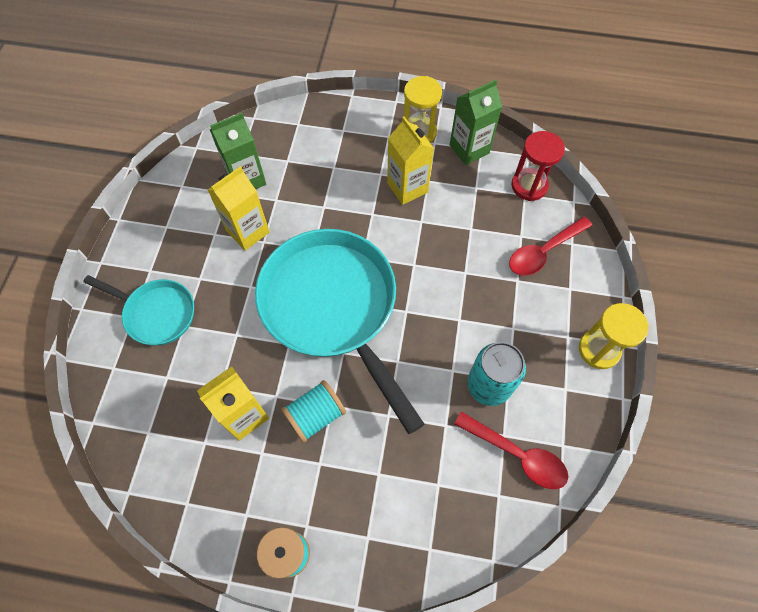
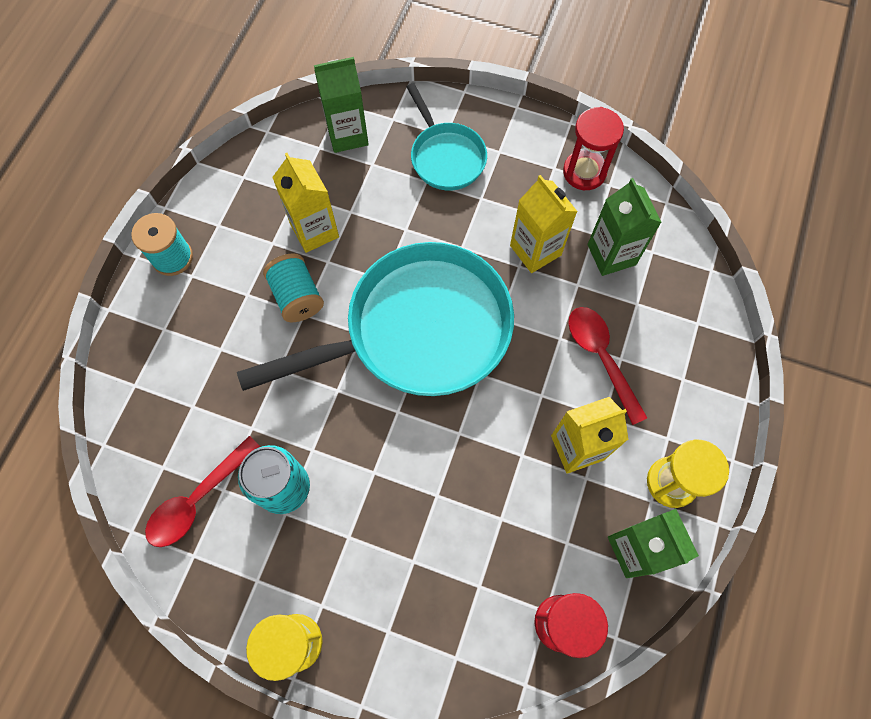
camera: 100 degrees right, 5 degrees up
turquoise pan [83,275,194,345] -> turquoise pan turned 60 degrees counterclockwise [406,83,487,190]
red spoon [509,217,593,276] -> red spoon moved to [568,307,647,425]
none -> green carton [314,57,369,153]
none -> red hourglass [563,107,624,190]

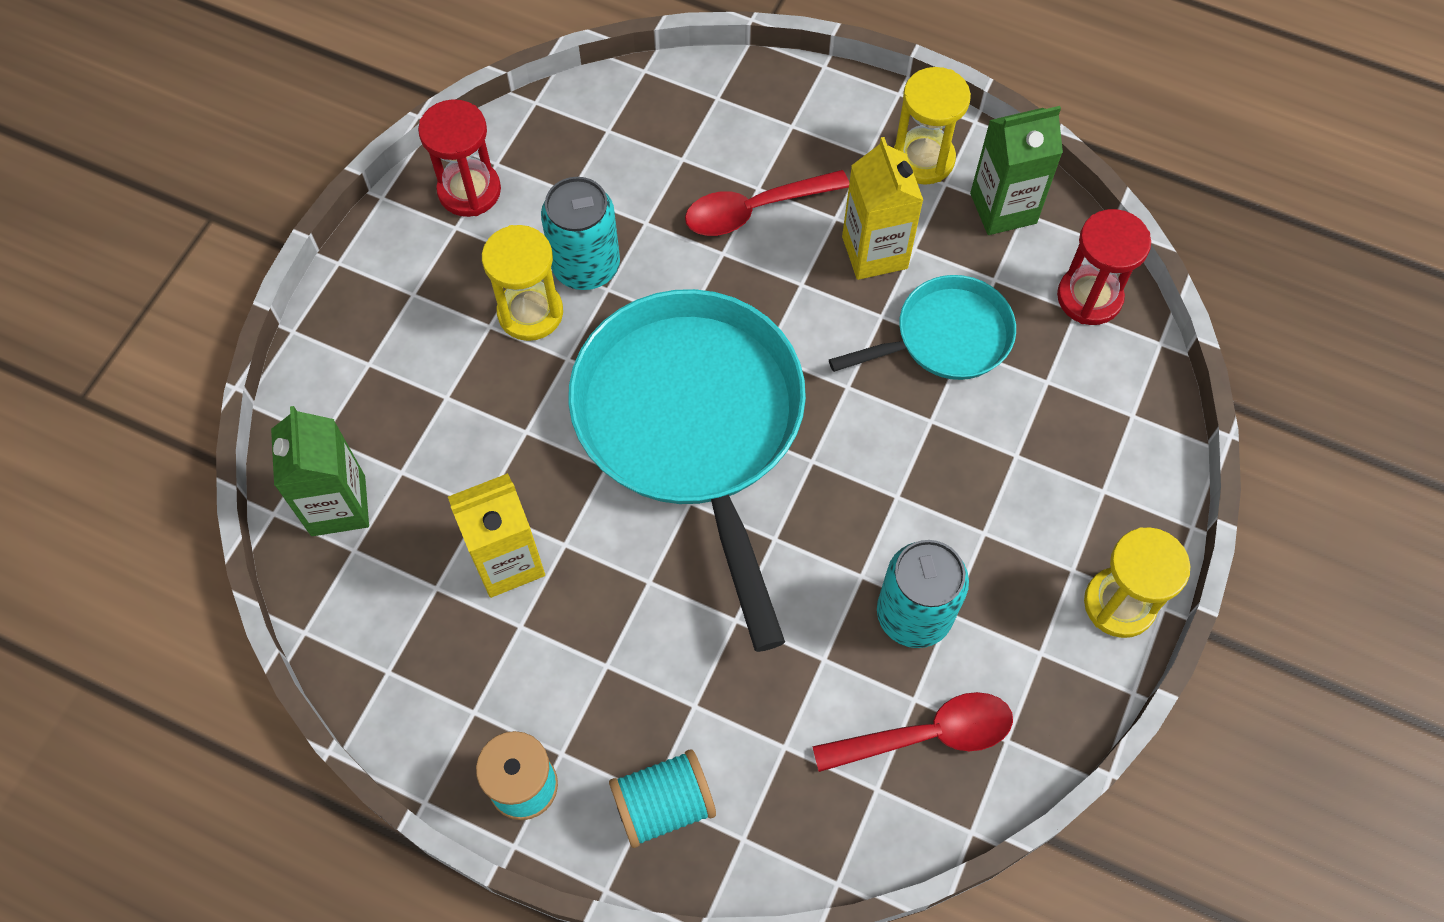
camera: 85 degrees left, 5 degrees down
red spoon [145,436,260,547] -> red spoon turned 60 degrees counterclockwise [812,692,1013,772]
turquoise spool [263,253,324,322] -> turquoise spool moved to [609,749,716,848]
turquoise pan [406,83,487,190] -> turquoise pan moved to [829,275,1016,380]
yellow carton [510,175,578,273] -> turquoise can [541,177,620,290]
green carton [587,178,662,276] -> none
none -> yellow hourglass [482,225,563,341]

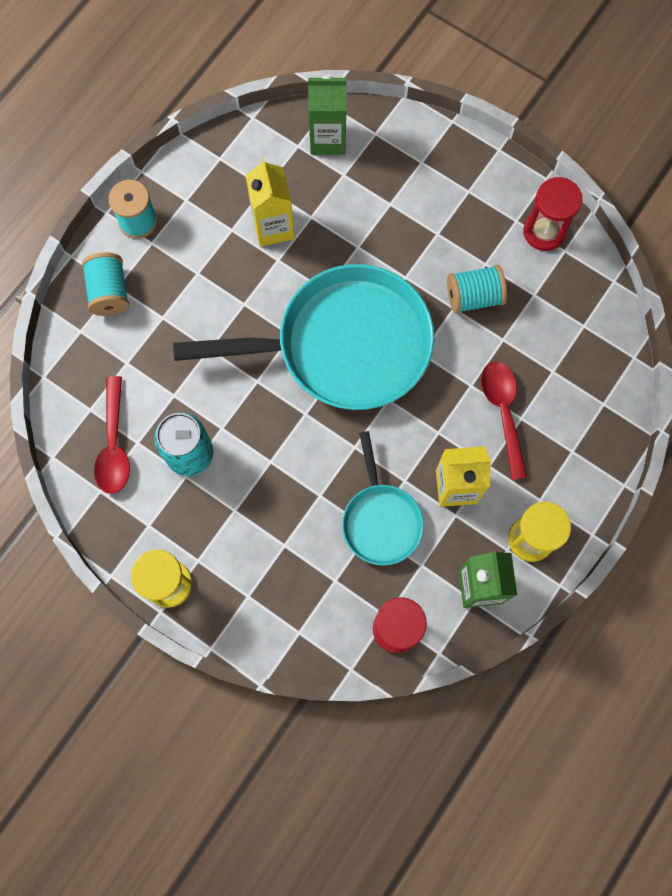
camera: 100 degrees right, 10 degrees up
yellow hourglass [482,225,563,341] -> none
turquoise can [541,177,620,290] -> turquoise spool [447,265,507,314]

